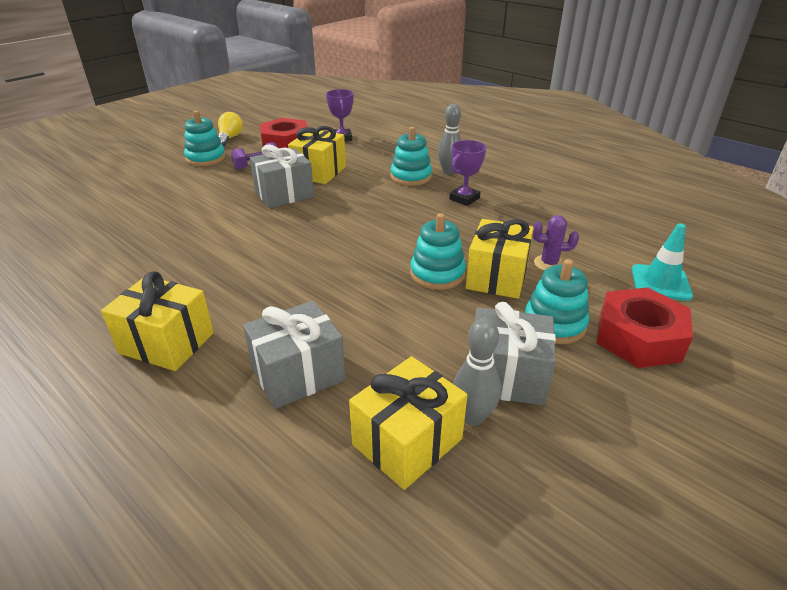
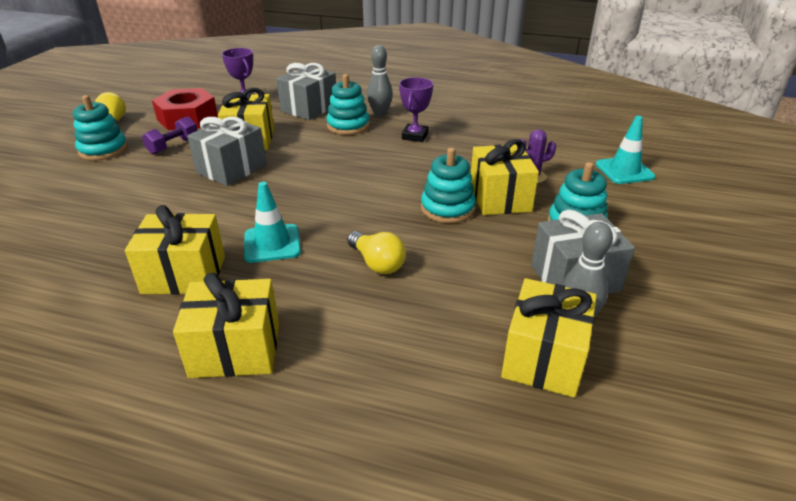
camera: 25 degrees left, 0 degrees up
grey gift [243,301,345,409] -> grey gift moved to [276,63,336,120]
red nut [596,287,693,368] -> none
none -> yellow gift [125,205,225,295]
none -> turquoise traffic cone [244,182,301,263]
none -> yellow light bulb [347,231,406,274]

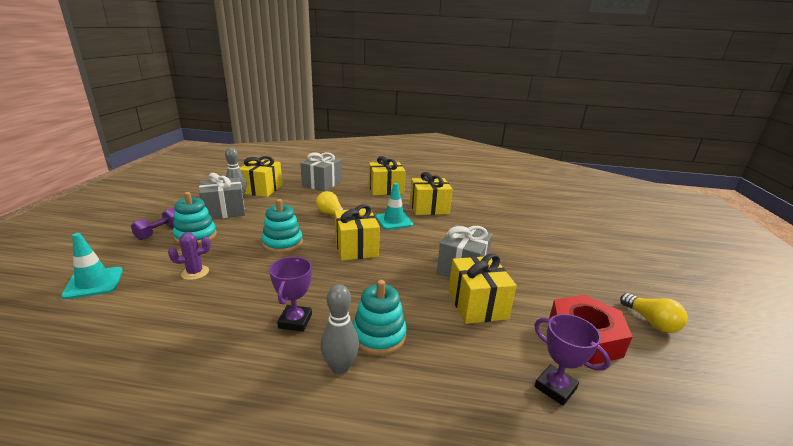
camera: 170 degrees right, 10 degrees down
turquoise stacking toy [73,95,128,160] -> none
purple dumbbell [142,116,198,154] -> purple dumbbell moved to [131,208,175,240]
grey gift [276,63,336,120] -> grey gift moved to [300,152,342,192]
yellow gift [471,139,539,215] -> yellow gift moved to [335,204,380,261]

